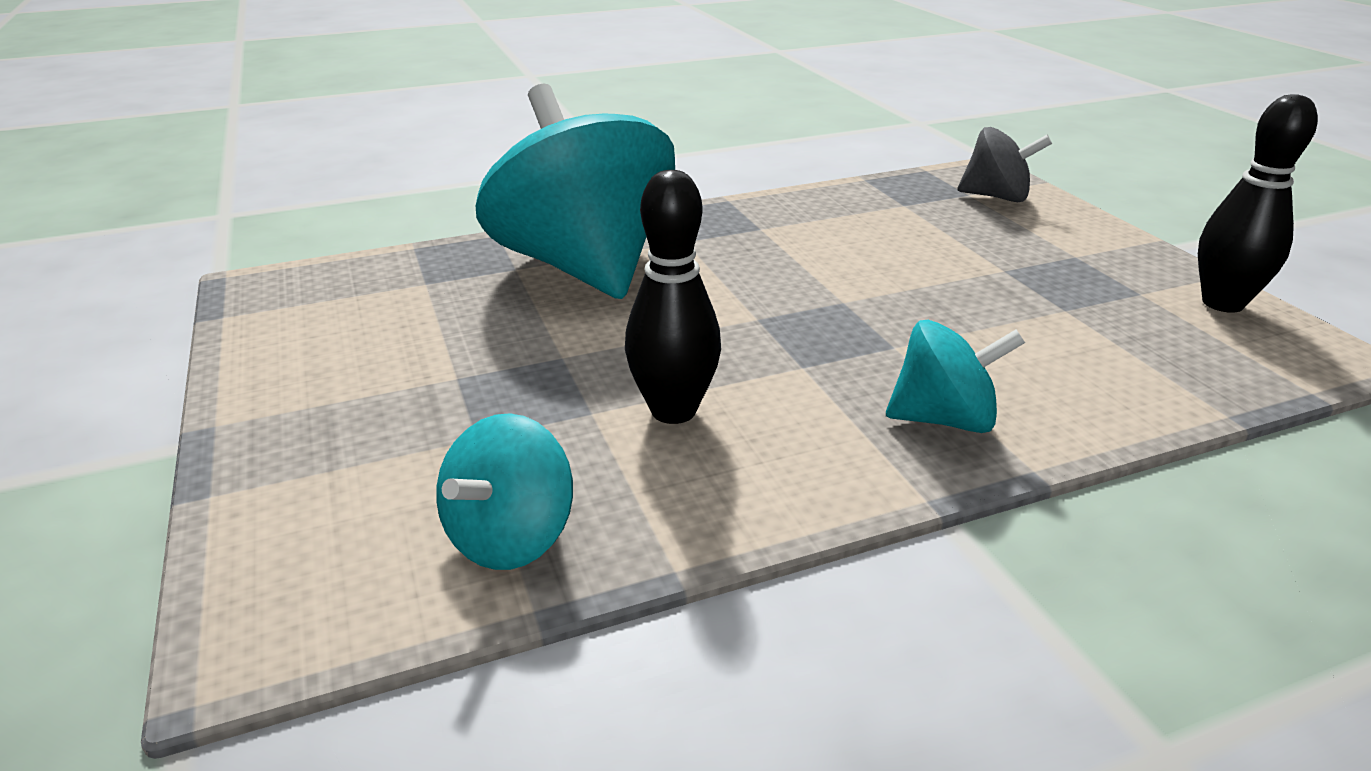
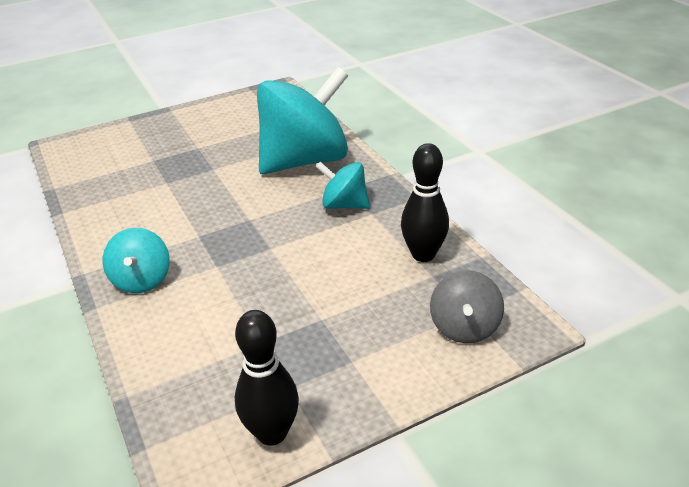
camera: 85 degrees right, 5 degrees up
turquoise spinning top [436,413,573,570] -> turquoise spinning top moved to [316,162,370,209]
black bowling pin [625,170,721,424] -> black bowling pin moved to [401,143,449,262]

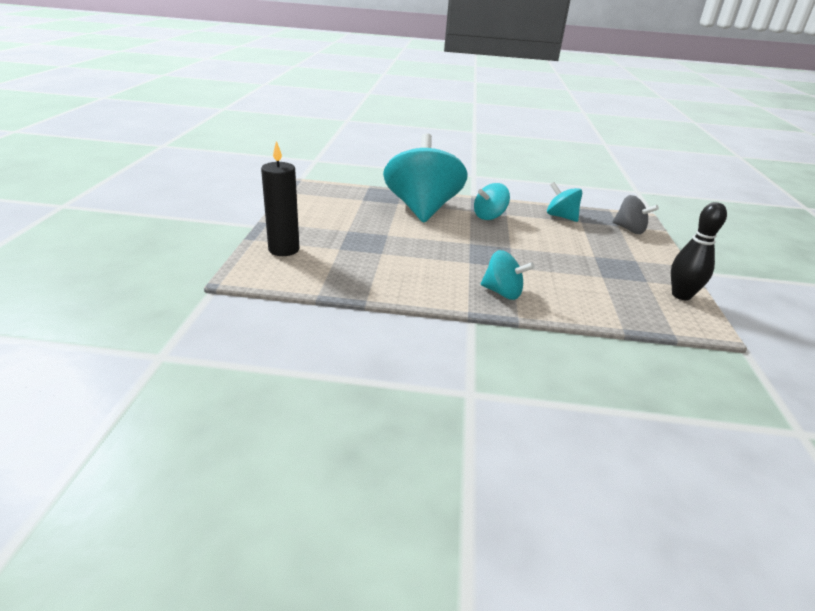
camera: 60 degrees left, 5 degrees down
black bowling pin [401,143,449,262] -> turquoise spinning top [547,182,582,222]
none -> black candle [261,141,300,256]

